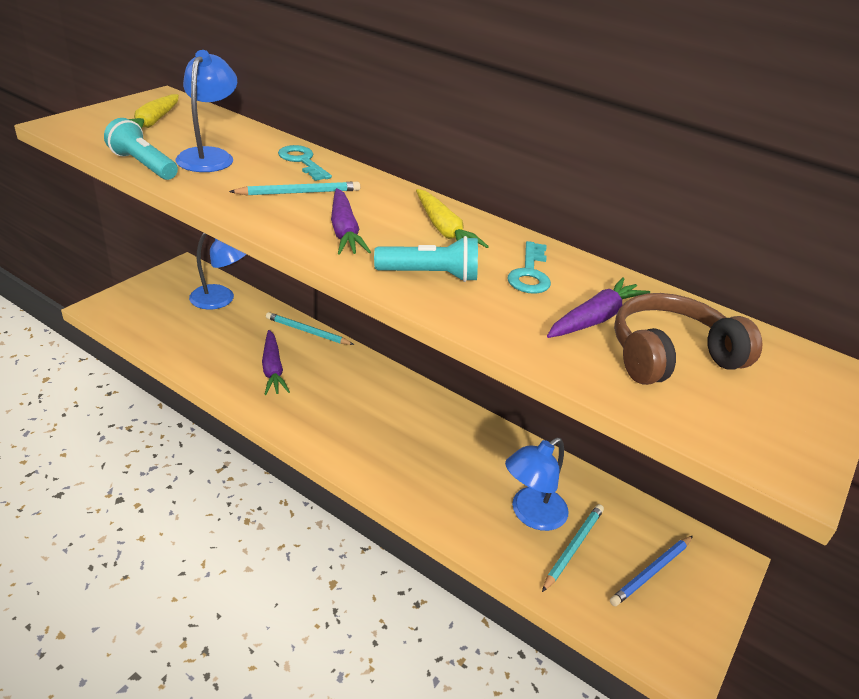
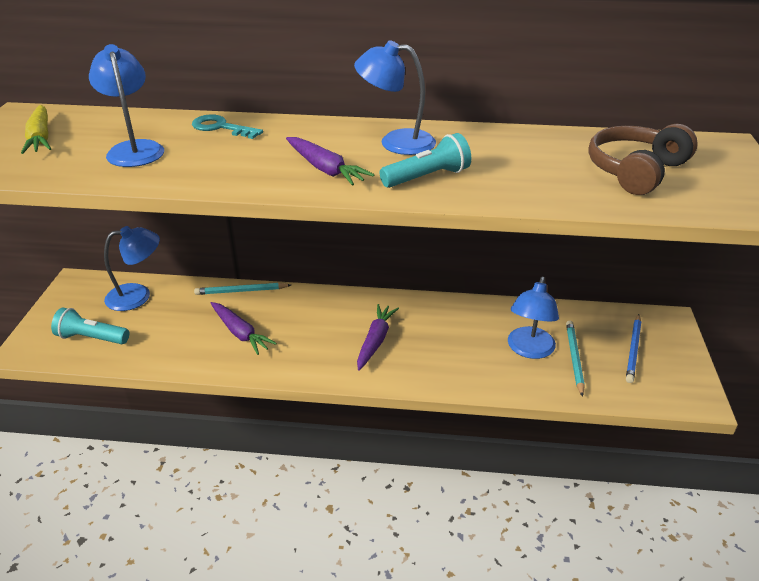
camera: 25 degrees left, 0 degrees up
turquoise flashlight [104,118,178,180] -> turquoise flashlight moved to [51,308,129,344]
turquoise pencil [229,182,360,195] -> none
yellow carrot [416,189,489,248] -> blue lamp [354,40,436,155]
turquoise key [508,241,551,294] -> none
purple carrot [547,277,650,338] -> purple carrot moved to [357,304,399,371]

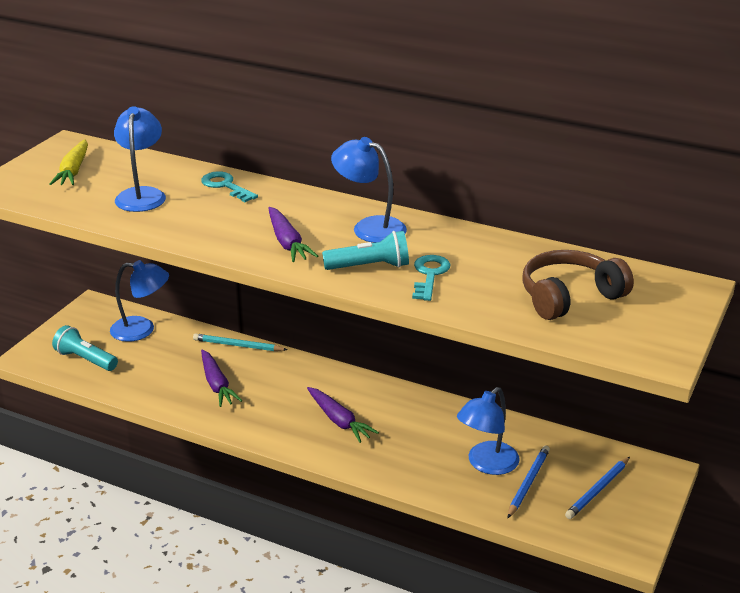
camera: 20 degrees right, 5 degrees down
purple carrot [357,304,399,371] -> purple carrot turned 105 degrees clockwise [307,387,379,443]
turquoise pencil [566,321,585,397] -> blue pencil [508,445,550,518]
none -> turquoise key [412,255,450,301]

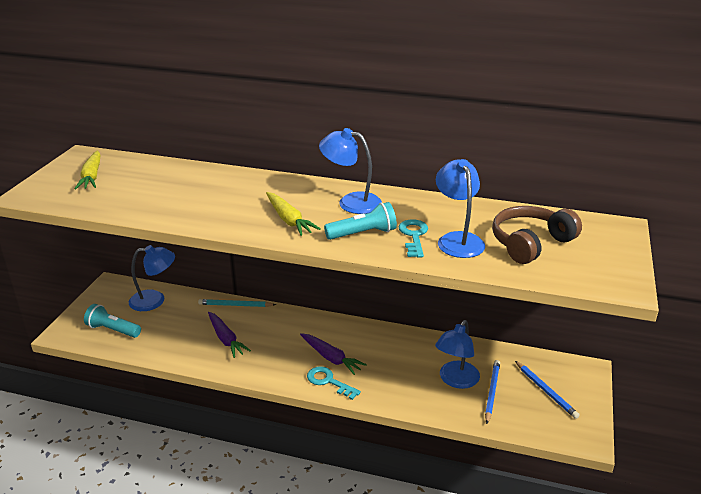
camera: 10 degrees left, 0 degrees up
blue lamp [114,106,166,212] -> blue lamp moved to [436,159,485,258]
turquoise key [201,171,258,202] -> turquoise key moved to [307,366,361,400]
purple carrot [268,207,318,262] -> yellow carrot [266,192,320,236]
blue pencil [565,457,630,519] -> blue pencil turned 60 degrees counterclockwise [515,361,580,419]

